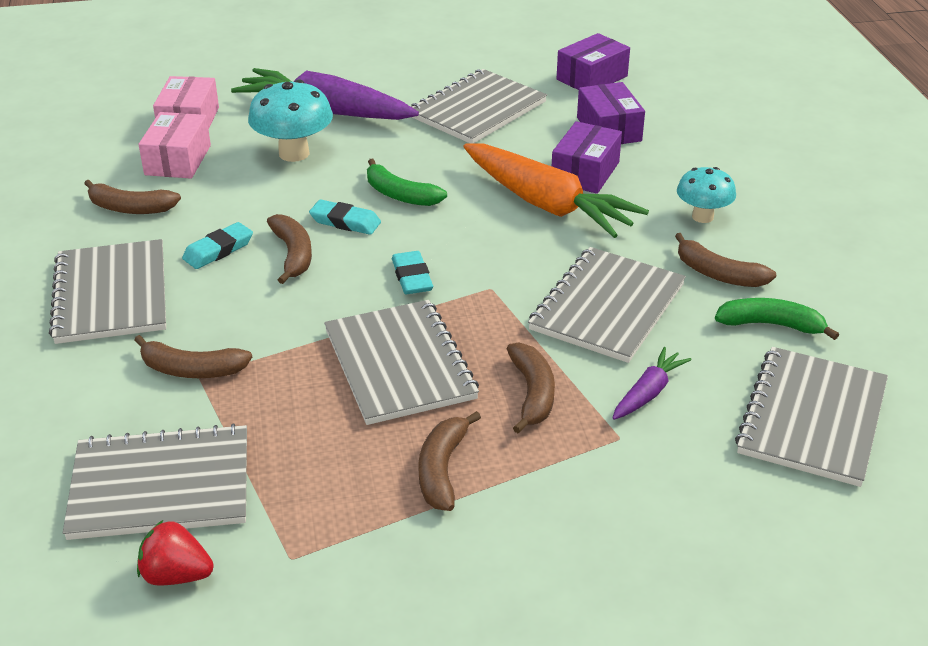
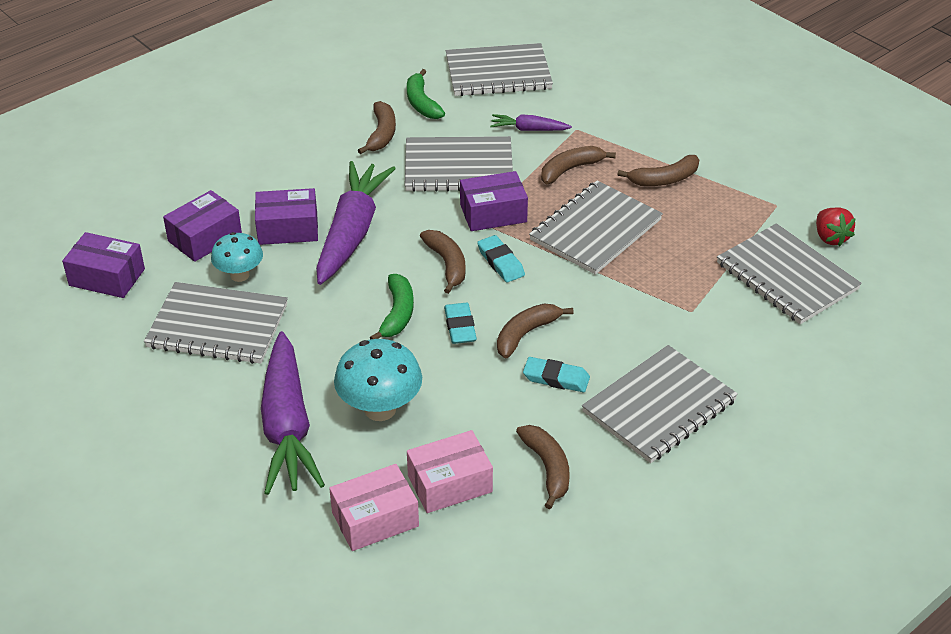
camera: 120 degrees left, 5 degrees up
brown banana [134,335,252,378] -> brown banana moved to [420,230,466,294]
turquoise eraser [392,251,433,294] -> turquoise eraser turned 75 degrees counterclockwise [477,235,525,282]
orange carrot [463,143,649,238] -> purple carrot [316,161,396,285]
turquoise mushroom [677,167,736,223] -> turquoise mushroom moved to [211,232,263,282]
none -> purple box [460,171,528,231]

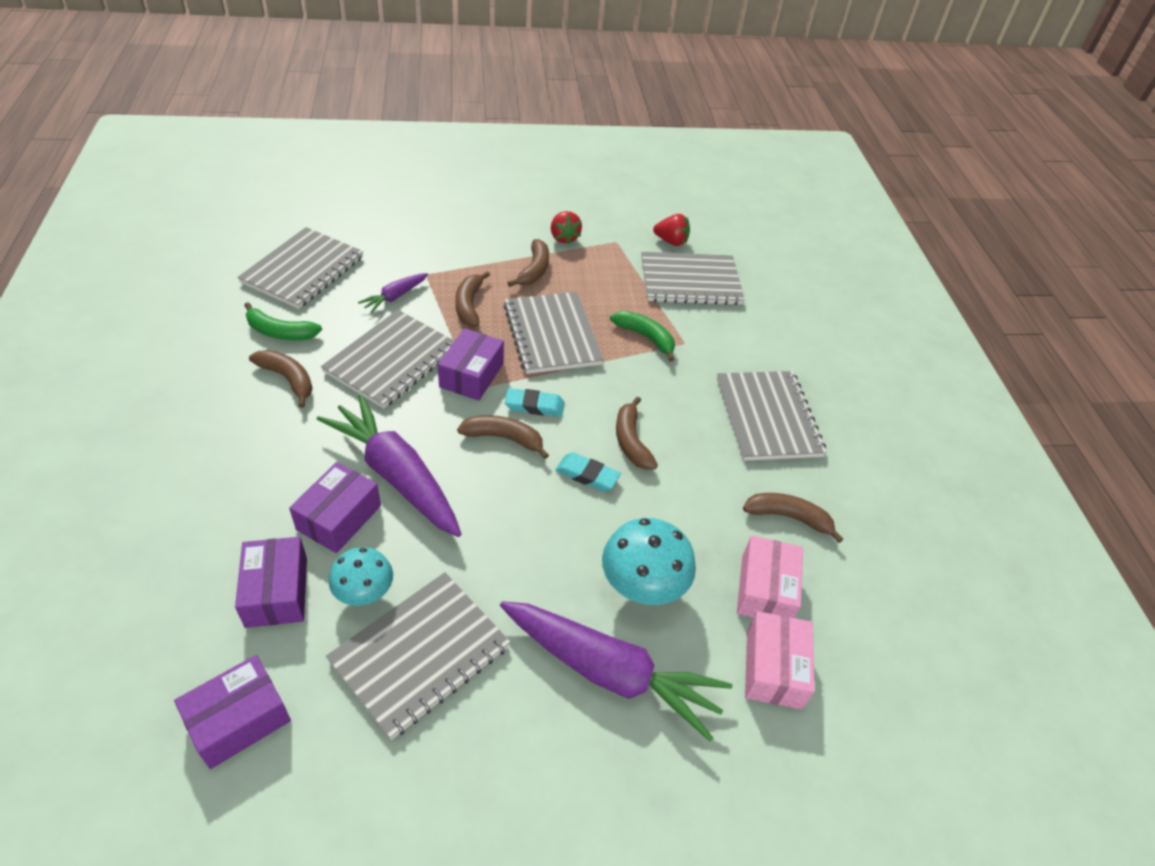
camera: 60 degrees left, 5 degrees up
green banana [370,274,414,340] -> green banana moved to [610,311,675,362]
turquoise eraser [523,357,590,392] -> none
none -> red strawberry [551,211,582,244]

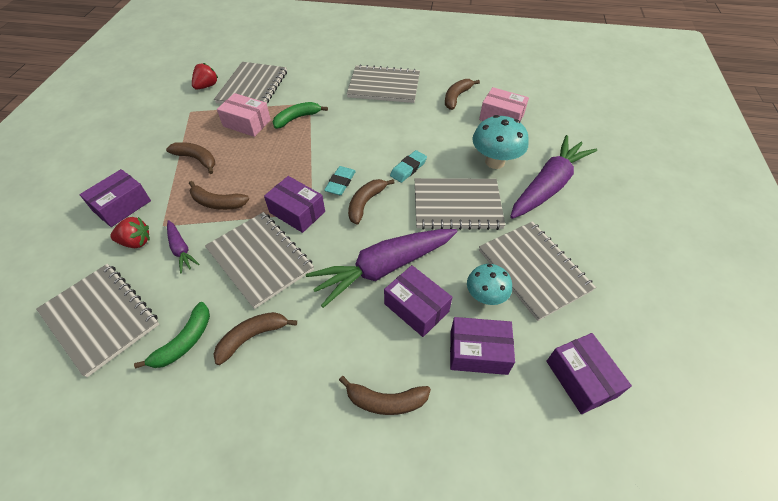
camera: 70 degrees left, 5 degrees up
grey notebook [503,292,604,374] -> grey notebook moved to [415,178,505,230]
red strawberry [551,211,582,244] -> red strawberry moved to [110,217,150,248]
brown banana [616,396,658,470] -> brown banana moved to [339,376,431,415]
pink box [745,611,815,709] -> pink box moved to [217,93,271,137]
none -> purple box [79,169,151,227]

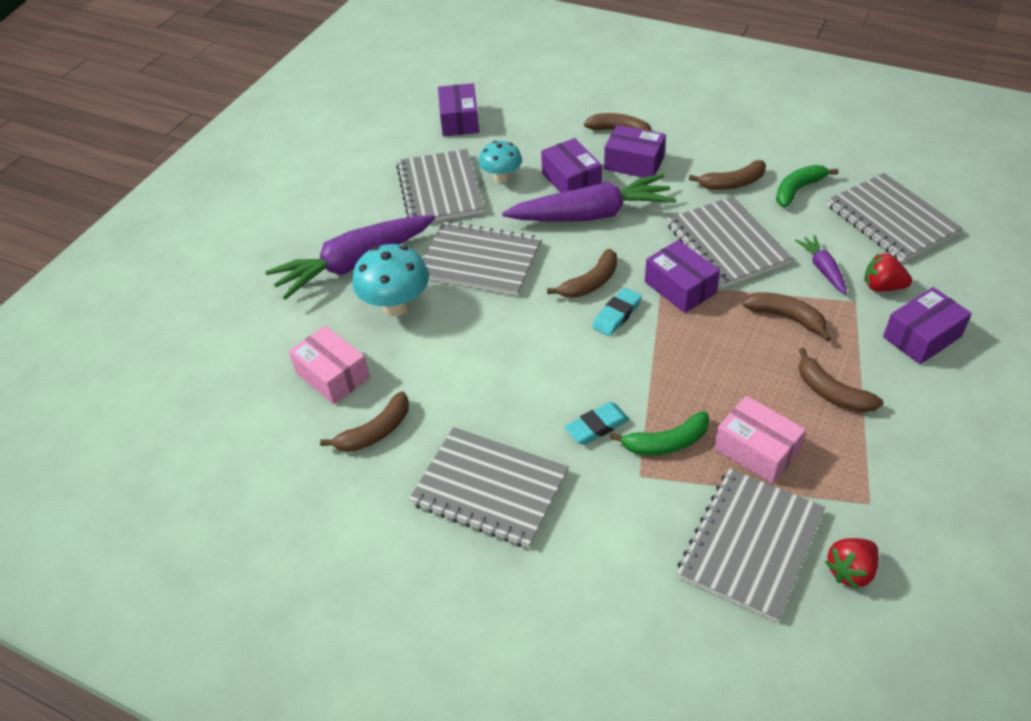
camera: 160 degrees left, 5 degrees down
turquoise eraser [390,150,427,183] -> turquoise eraser moved to [564,402,630,445]
purple box [450,317,515,375] -> purple box moved to [604,125,666,178]

